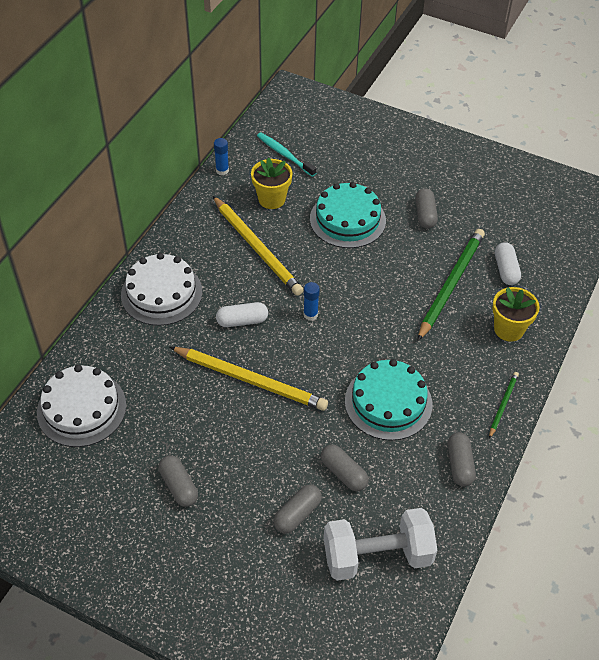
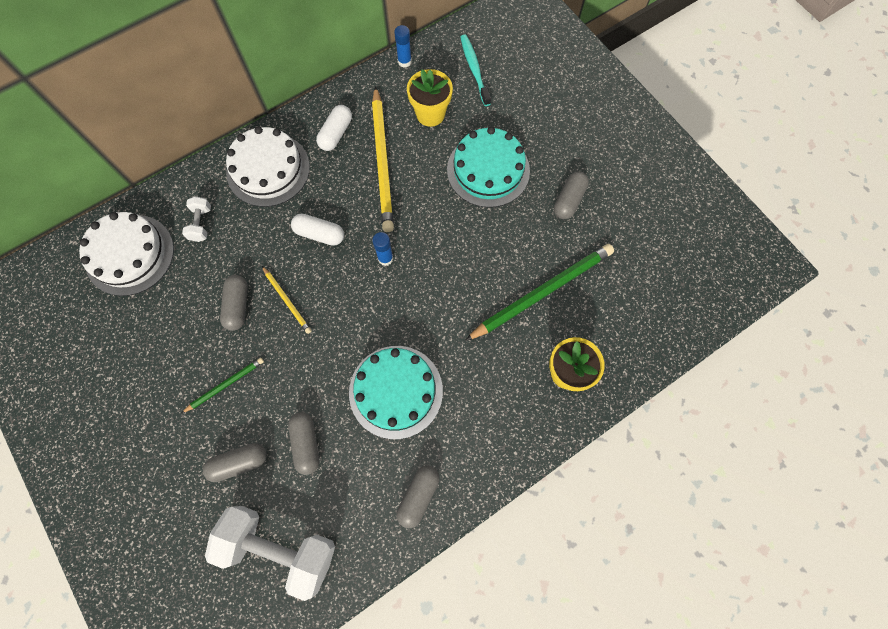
camera: 30 degrees right, 20 degrees up
grey capsule [159,455,198,507] -> grey capsule moved to [220,275,248,331]
yellow pencil [170,347,328,411] -> yellow pencil [262,266,312,334], size x0.49
green pencil [489,372,519,439] -> green pencil moved to [182,358,264,413]
white capsule [495,242,521,285] -> white capsule moved to [316,105,352,151]
none -> white dumbbell [182,196,211,242]

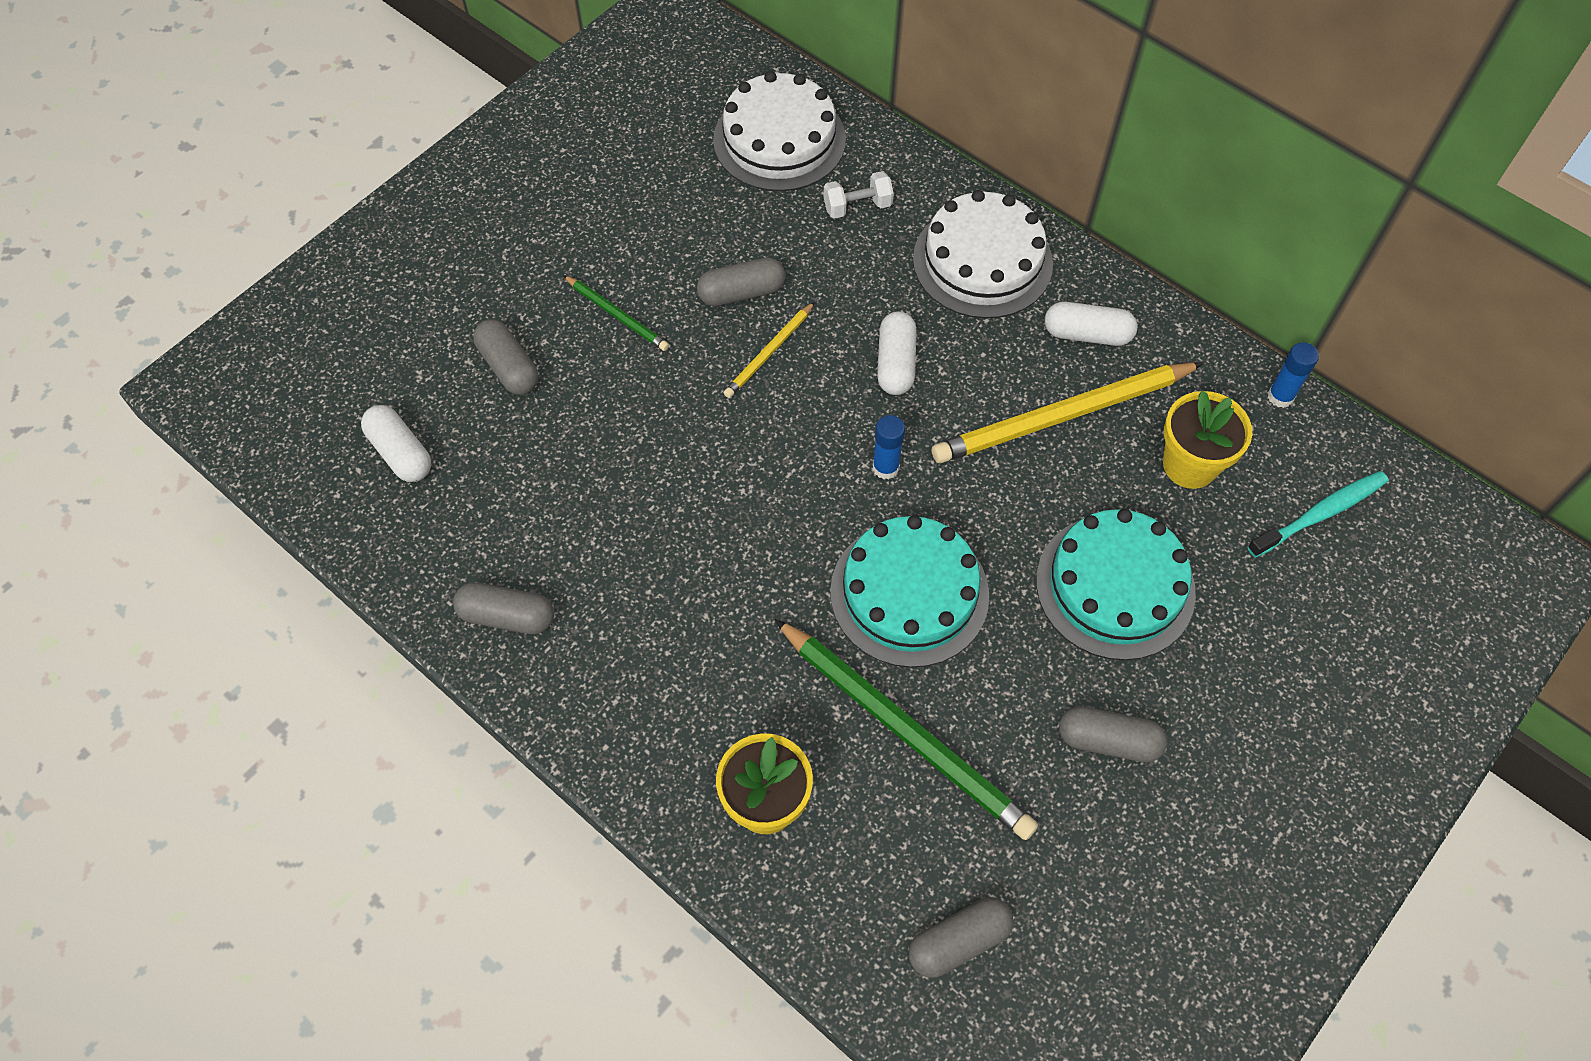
camera: 75 degrees right, 10 degrees down
white dumbbell [205,506,335,601] -> white capsule [361,405,431,482]
grey capsule [288,412,319,475] -> grey capsule moved to [909,897,1014,978]
turquoise cake [349,346,443,439] -> turquoise cake moved to [830,515,989,668]

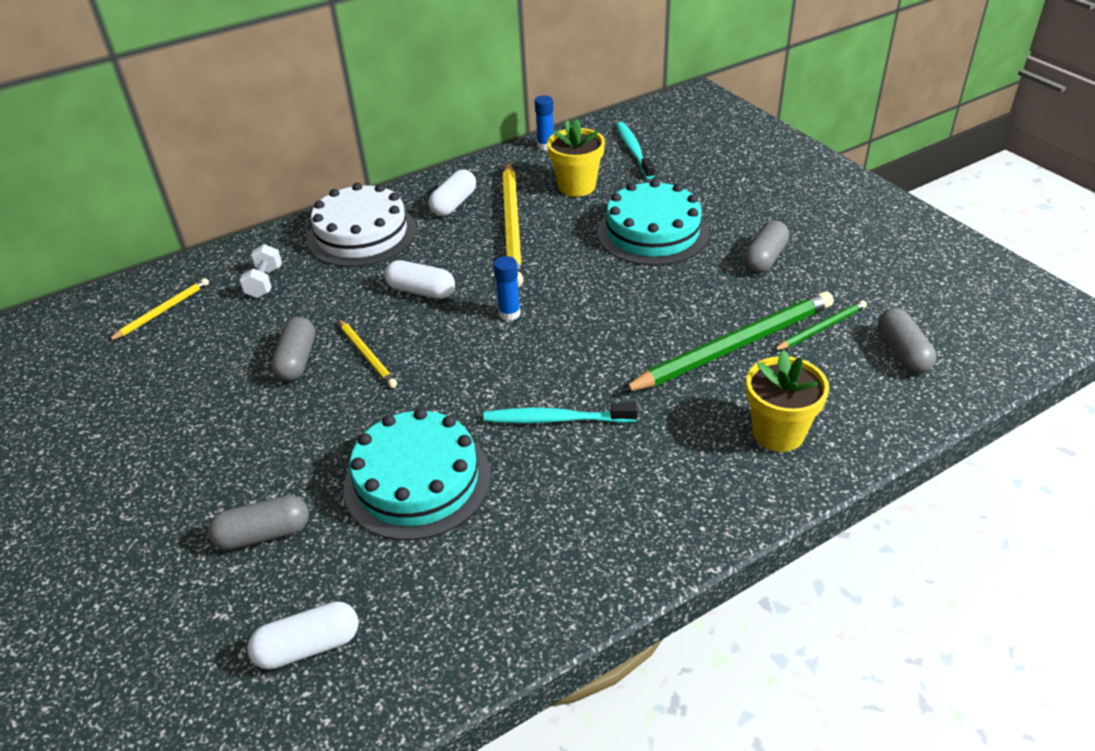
camera: 70 degrees left, 20 degrees down
grey capsule [453,582,554,634] -> none
green pencil [563,275,669,351] -> green pencil moved to [773,300,867,351]
white cake [713,71,846,191] -> yellow pencil [108,278,209,341]
turquoise cake [830,515,989,668] -> turquoise cake moved to [344,408,491,541]
none -> turquoise toothbrush [483,403,638,423]

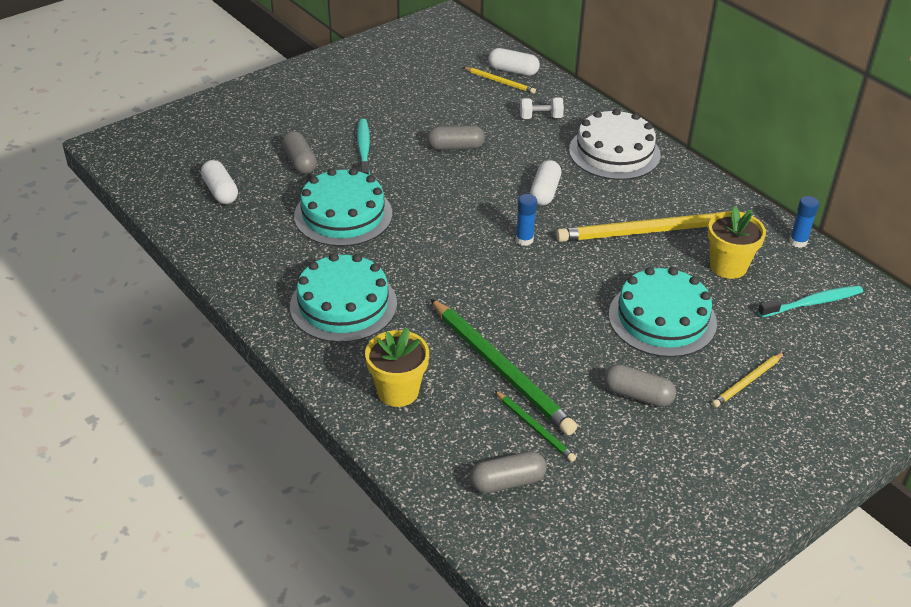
camera: 80 degrees right, 0 degrees up
yellow pencil [338,319,397,388] -> yellow pencil moved to [712,352,784,408]
white capsule [429,169,476,216] -> white capsule moved to [488,48,540,76]
turquoise toothbrush [483,403,638,423] -> turquoise toothbrush moved to [357,119,370,175]
none -> turquoise cake [290,253,397,343]

